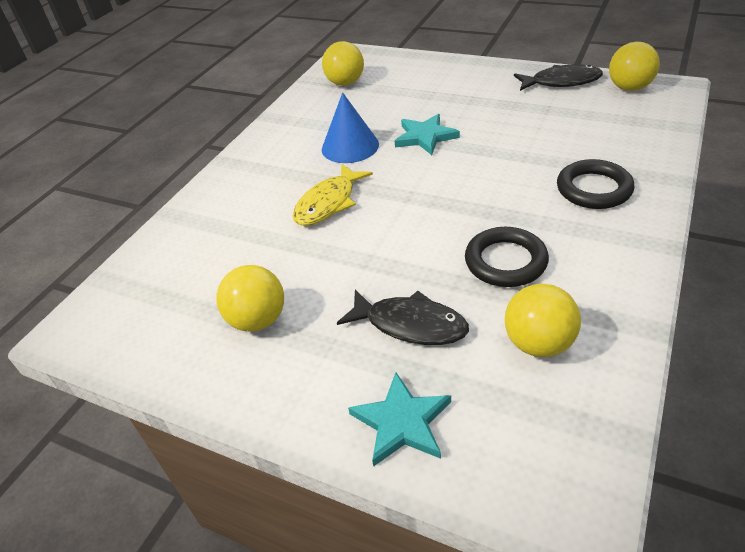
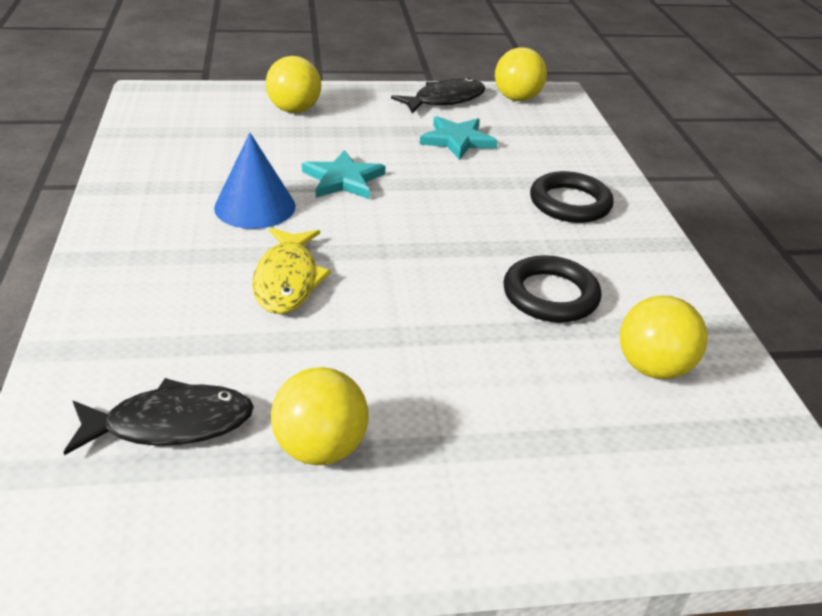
camera: 40 degrees left, 5 degrees down
yellow ball [322,41,364,86] -> yellow ball moved to [266,56,321,113]
black fish [337,289,469,345] -> black fish moved to [64,378,254,455]
turquoise star [348,372,451,467] -> turquoise star moved to [420,116,498,160]

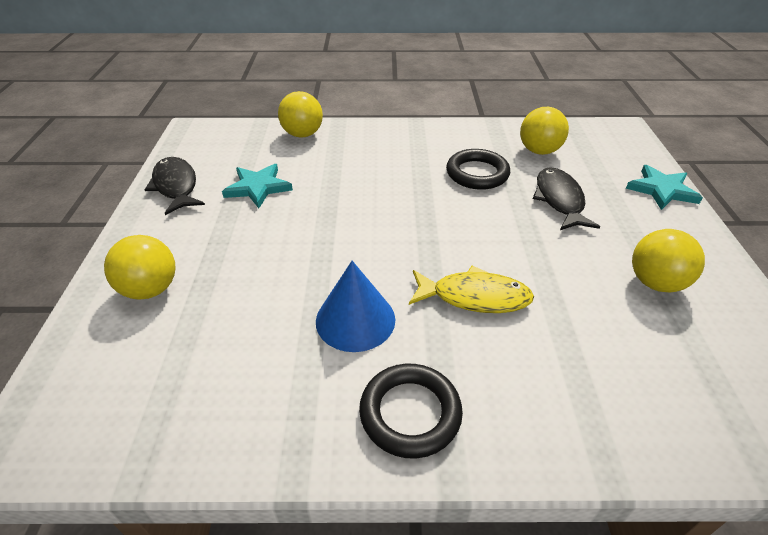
camera: 80 degrees left, 5 degrees up
black fish [64,378,254,455] -> black fish moved to [533,167,600,230]
turquoise star [302,150,386,199] -> turquoise star moved to [626,165,703,210]
yellow ball [495,47,547,101] -> yellow ball moved to [278,91,323,138]
black ring [530,171,614,223] -> black ring moved to [359,364,463,459]

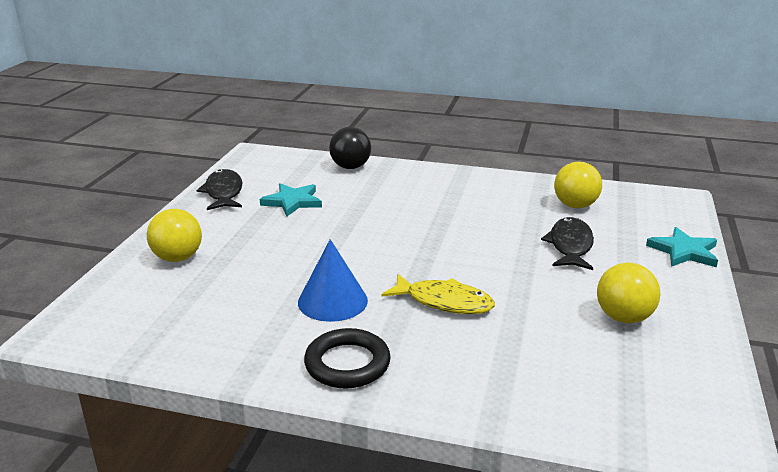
camera: 15 degrees right, 15 degrees down
yellow ball [278,91,323,138] -> black ball [329,127,371,169]
black ring [446,149,510,190] -> none

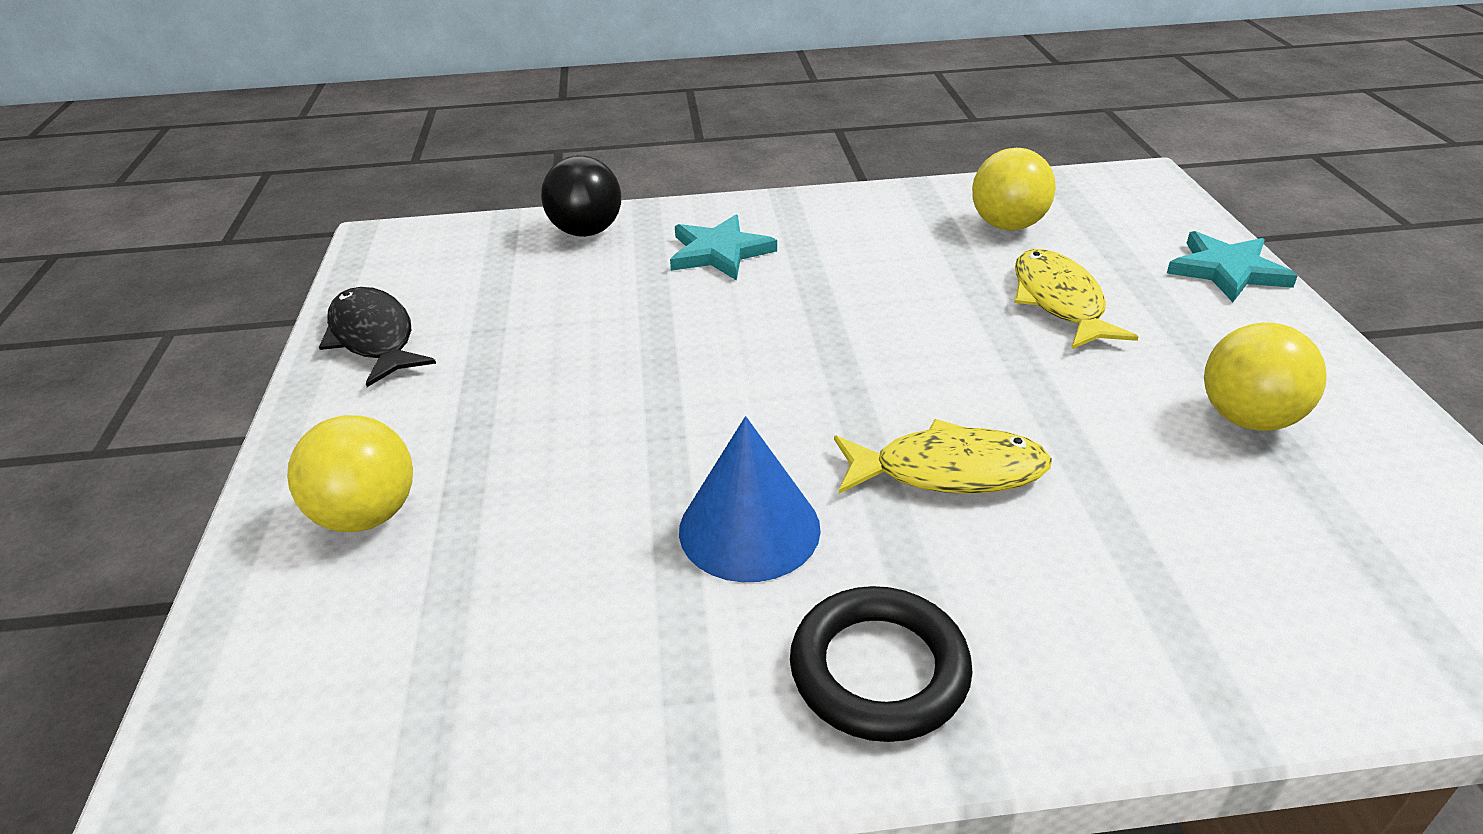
camera: 20 degrees left, 10 degrees up
turquoise star [260,183,322,217] -> turquoise star moved to [670,215,777,280]
black fish [541,217,594,270] -> yellow fish [1014,249,1138,349]

